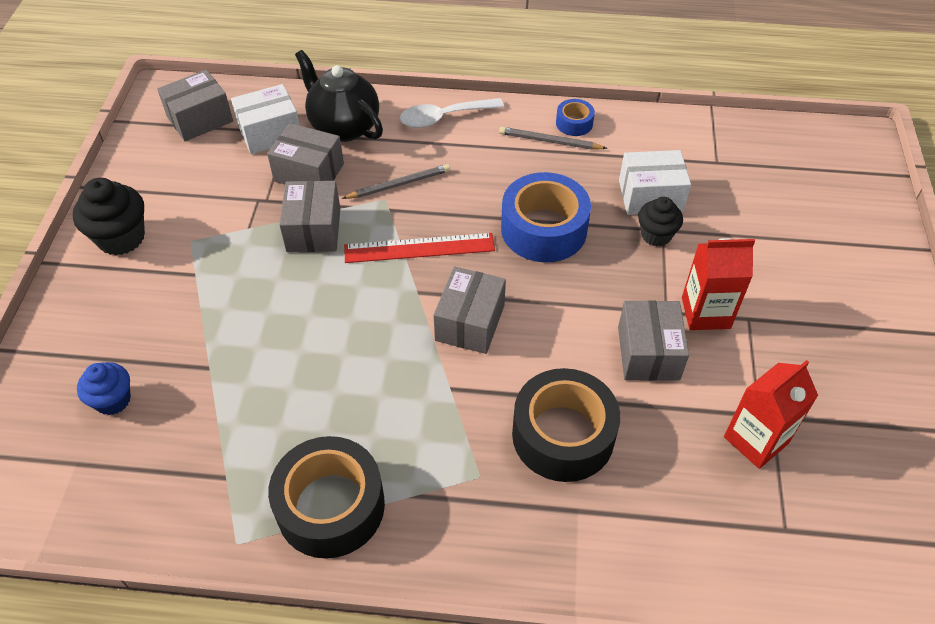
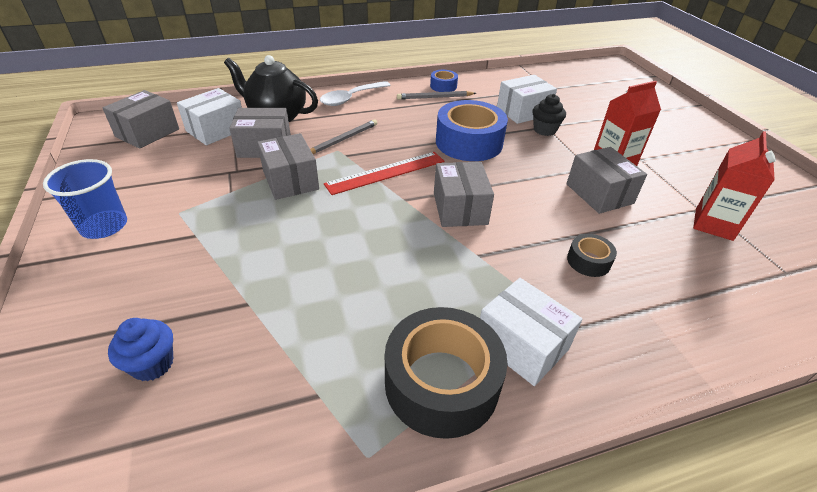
camera: 25 degrees left, 10 degrees down
black cupcake [73,178,145,256] -> blue cup [43,159,127,239]
black tape [512,368,620,482] -> black tape [567,234,617,277], size x0.48
none -> white box [480,278,583,386]

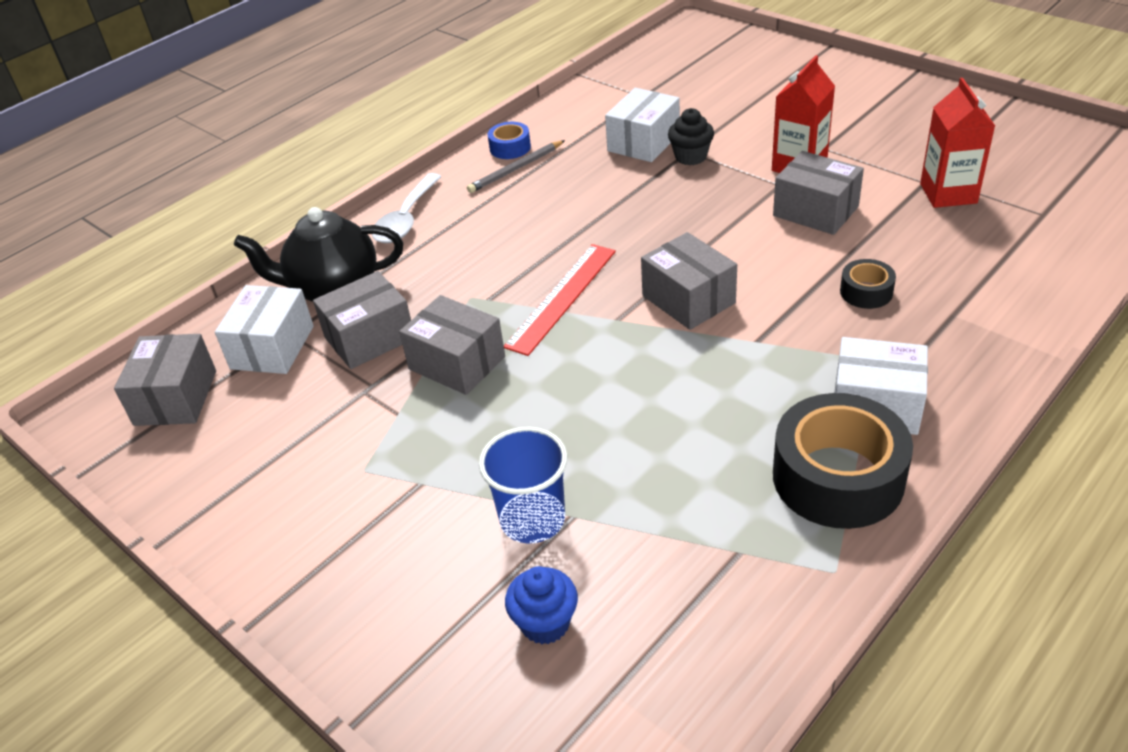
camera: 25 degrees left, 0 degrees up
blue cup [43,159,127,239] -> blue cup moved to [479,427,567,543]
grey pencil [310,119,377,154] -> none
blue tape [436,100,508,161] -> none

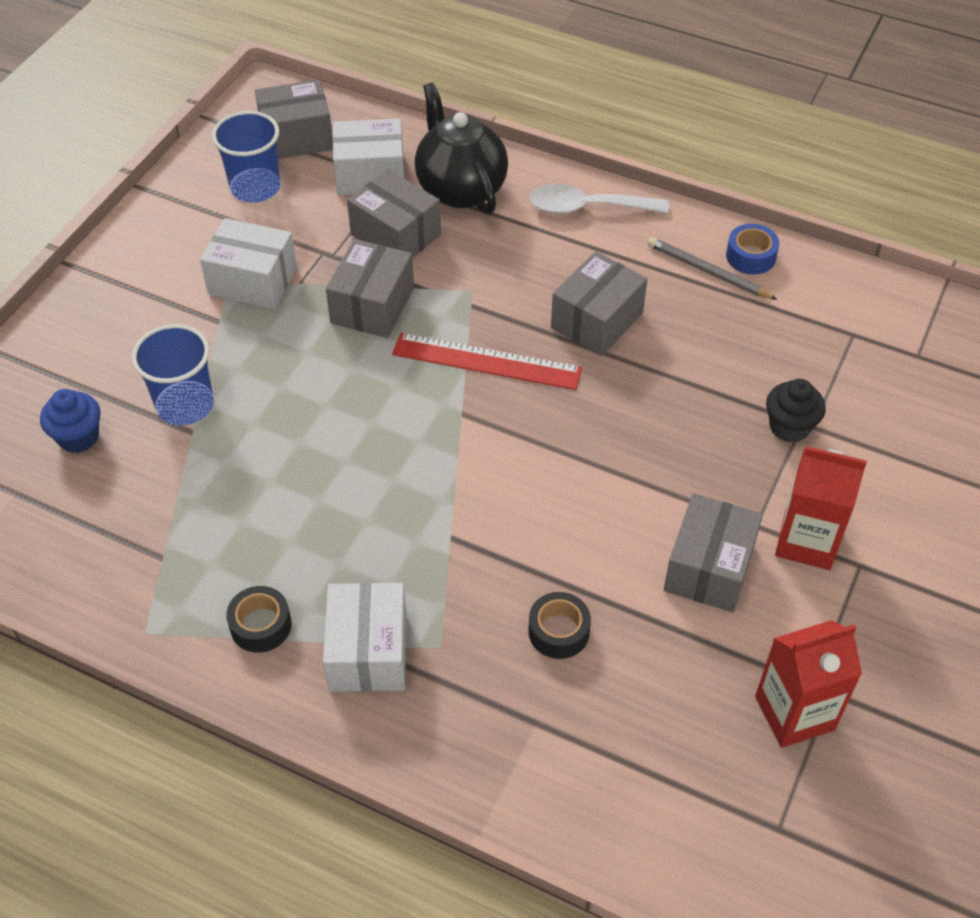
camera: 70 degrees right, 10 degrees up
white box [605,88,680,162] -> white box moved to [200,218,297,309]
grey box [641,232,737,330] -> grey box moved to [551,251,647,356]
black tape [773,393,913,529] -> black tape [226,586,292,653], size x0.48
none -> blue cup [212,111,281,203]

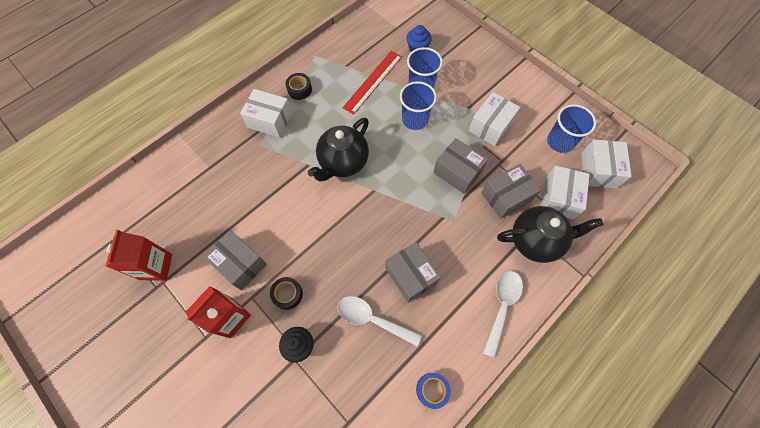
camera: 110 degrees right, 15 degrees up
grey box [255,80,333,159] -> white box [581,139,632,189]
red ruler [392,333,583,390] -> red ruler moved to [342,51,402,115]
black tape [528,592,591,659] -> black tape moved to [270,277,303,310]
grey pencil [648,237,778,300] -> none
none -> black teapot [308,118,369,181]
none -> white spoon [338,296,422,346]
none -> blue cup [400,81,437,130]

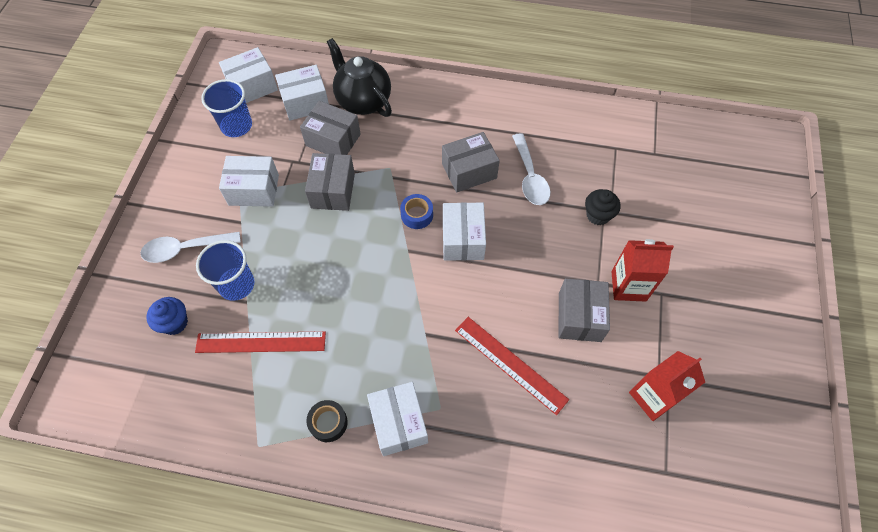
camera: 125 degrees left, 5 degrees down
black tape [270,277,303,310] -> none
black teapot [308,118,369,181] -> none
grey box [385,242,441,303] -> grey box turned 45 degrees clockwise [442,132,500,192]
blue cup [400,81,437,130] -> none
blue tape [416,373,451,409] -> blue tape moved to [400,194,433,229]
white spoon [483,271,523,358] -> white spoon moved to [140,232,241,263]
none -> white box [443,202,486,261]
none -> red ruler [455,317,569,415]

